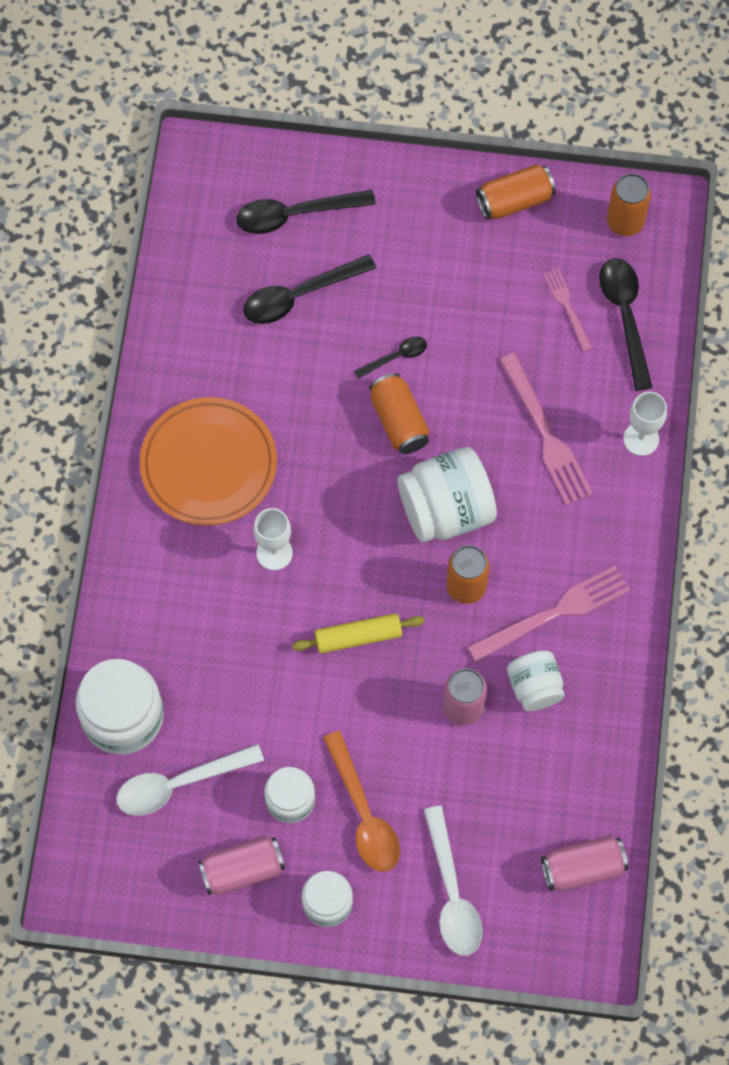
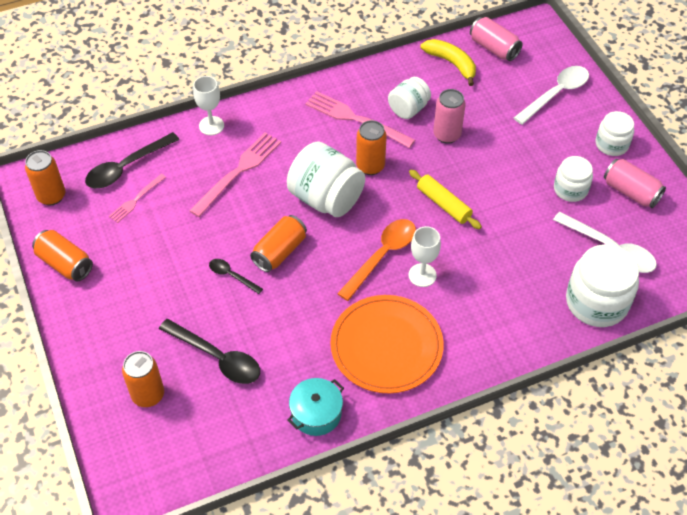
camera: 120 degrees left, 15 degrees down
black spoon [237,190,376,234] -> orange can [122,351,164,407]
orange spoon [323,731,400,872] -> orange spoon moved to [337,219,416,301]
none -> turquoise pot [287,378,344,436]
none -> yellow banana [421,39,476,86]

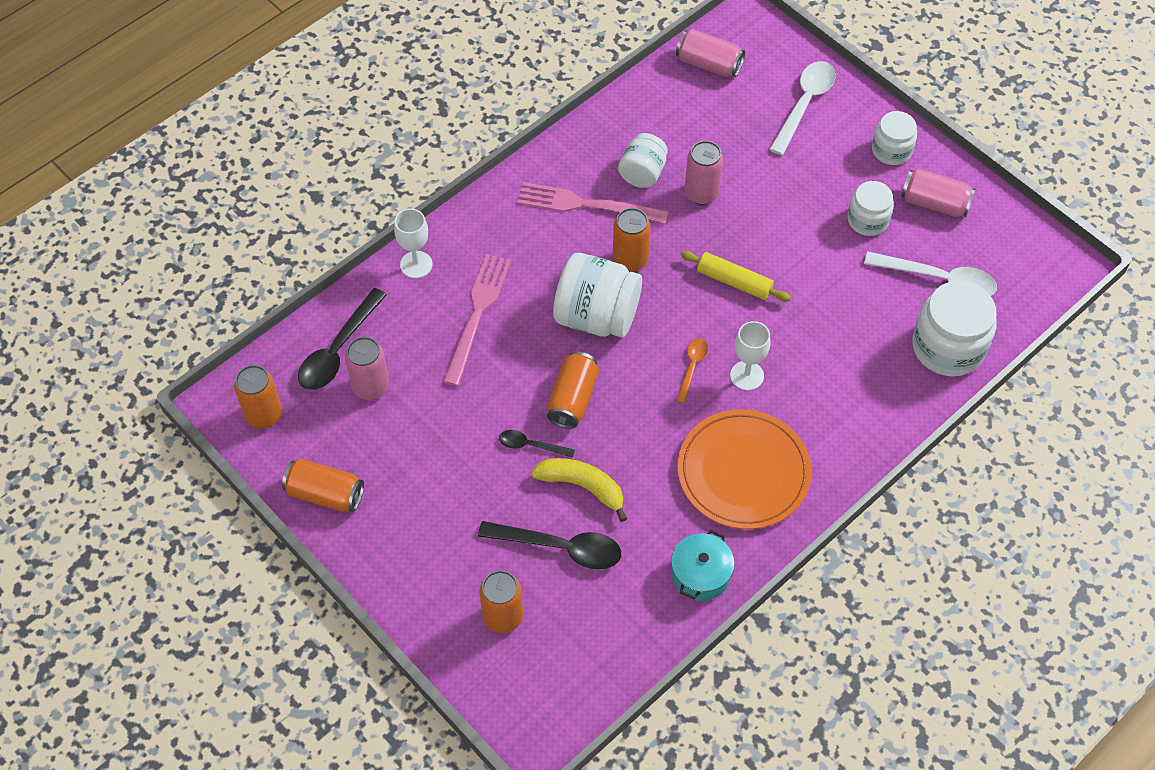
camera: 20 degrees left, 5 degrees up
pink fork [109,174,166,223] -> pink can [345,337,389,400]
orange spoon [337,219,416,301] -> orange spoon [676,338,708,403], size x0.55
yellow banana [421,39,476,86] -> yellow banana moved to [531,458,627,522]

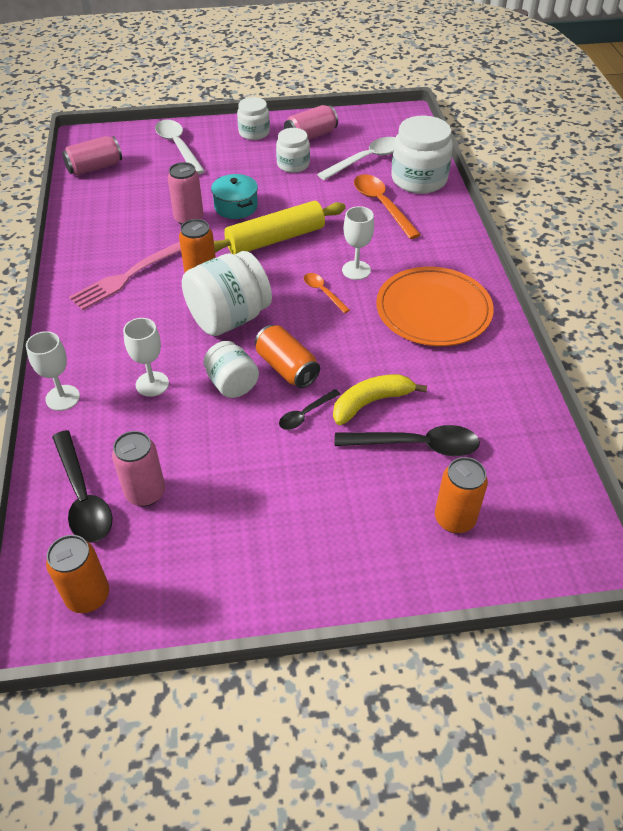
camera: 55 degrees left, 10 degrees down
orange can [282,459,364,512] -> none
pink fork [443,254,511,386] -> white goblet [123,318,169,397]
black spoon [478,521,621,570] -> black spoon turned 45 degrees clockwise [335,425,480,456]
white jar [618,133,668,188] -> white jar moved to [203,341,259,398]
turquoise pot [671,530,735,601] -> turquoise pot moved to [211,174,258,219]
yellow rolling pin [681,251,791,302] -> yellow rolling pin [214,201,346,255], size x1.54
none -> orange spoon [354,174,421,239]

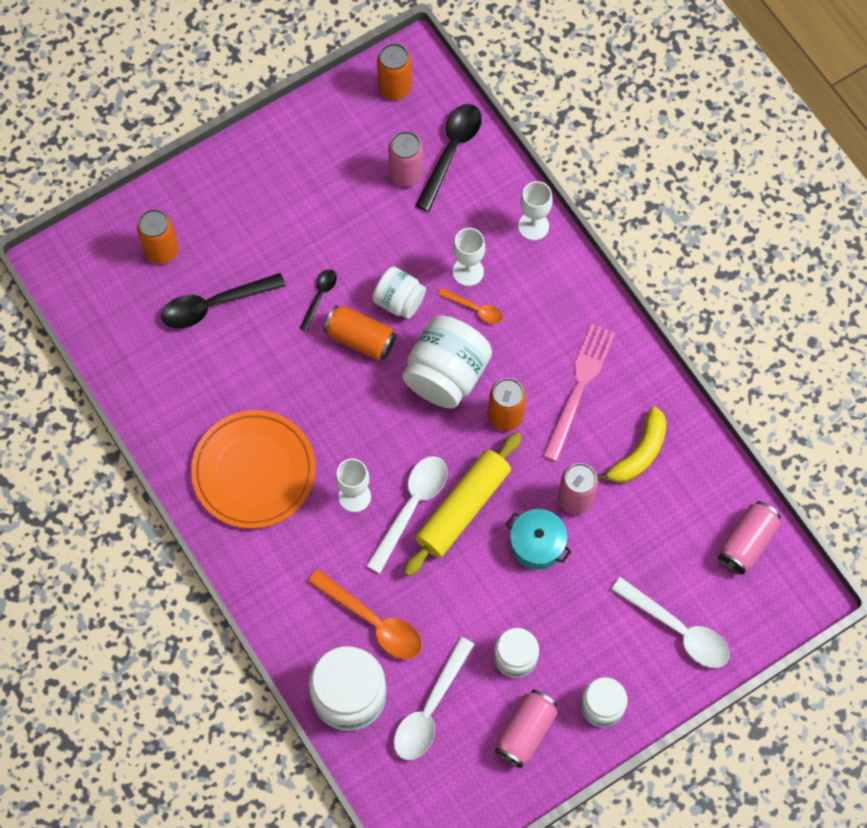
camera: 155 degrees right, 20 degrees up
black spoon [52,430,112,543] -> black spoon turned 75 degrees clockwise [415,104,482,212]
orange spoon [304,273,350,313] -> orange spoon moved to [438,288,502,324]
yellow banana [333,374,427,425] -> yellow banana moved to [597,407,666,483]
none -> white spoon [366,456,448,573]

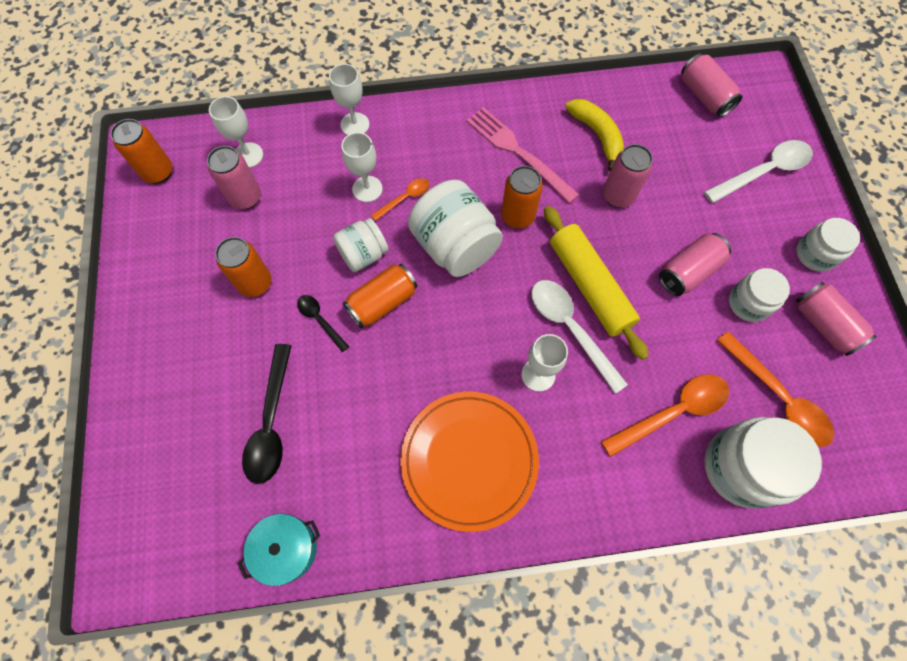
camera: 65 degrees left, 0 degrees up
orange can [137,209,178,264] -> orange can moved to [215,237,271,297]
white spoon [394,637,475,760] -> orange spoon [717,331,834,447]
black spoon [415,104,482,212] -> white goblet [209,96,263,168]
turquoise pot [506,509,572,570] -> turquoise pot moved to [238,514,320,586]
none -> pink can [659,233,731,296]

